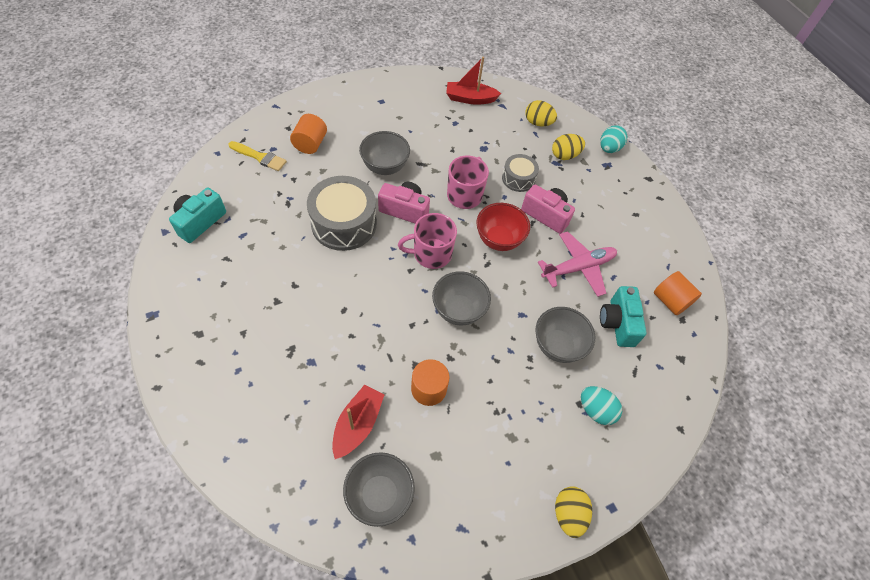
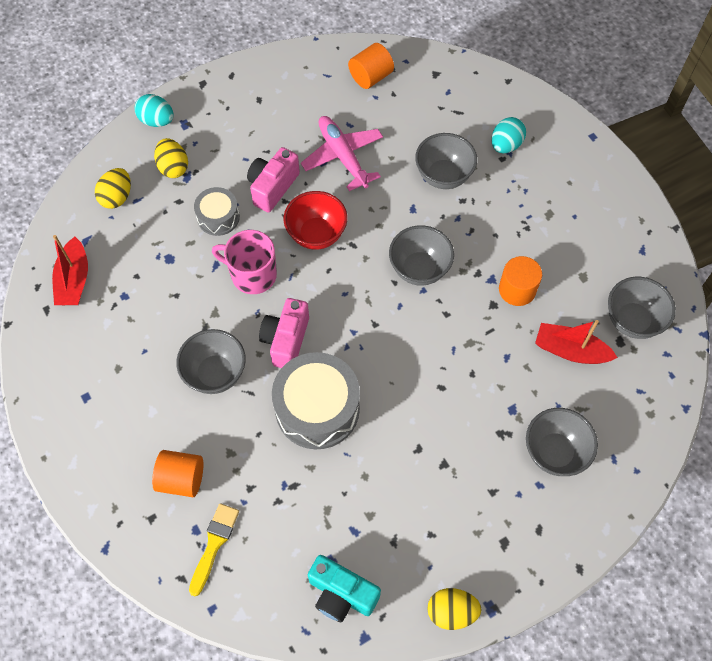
camera: 90 degrees left, 5 degrees up
pink mug [398,213,457,269] -> none
yellow egg [555,486,592,538] -> yellow egg moved to [427,588,482,630]
turquoise camera [600,286,646,347] -> none
none -> grey bowl [526,408,598,476]

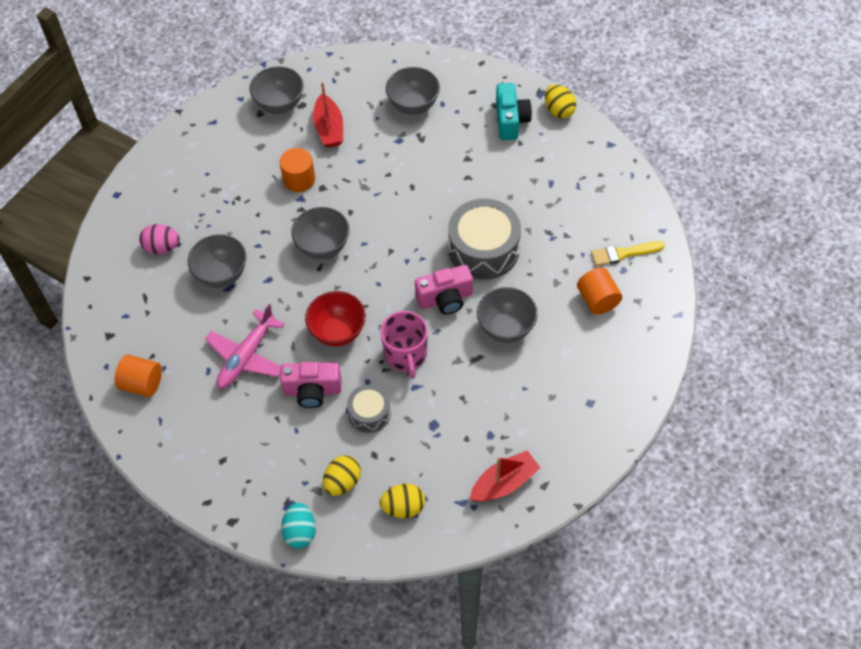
camera: 120 degrees left, 5 degrees down
turquoise camera [308,555,381,623] -> turquoise camera moved to [496,83,532,140]
turquoise egg [492,117,526,154] -> pink egg [139,224,180,254]

